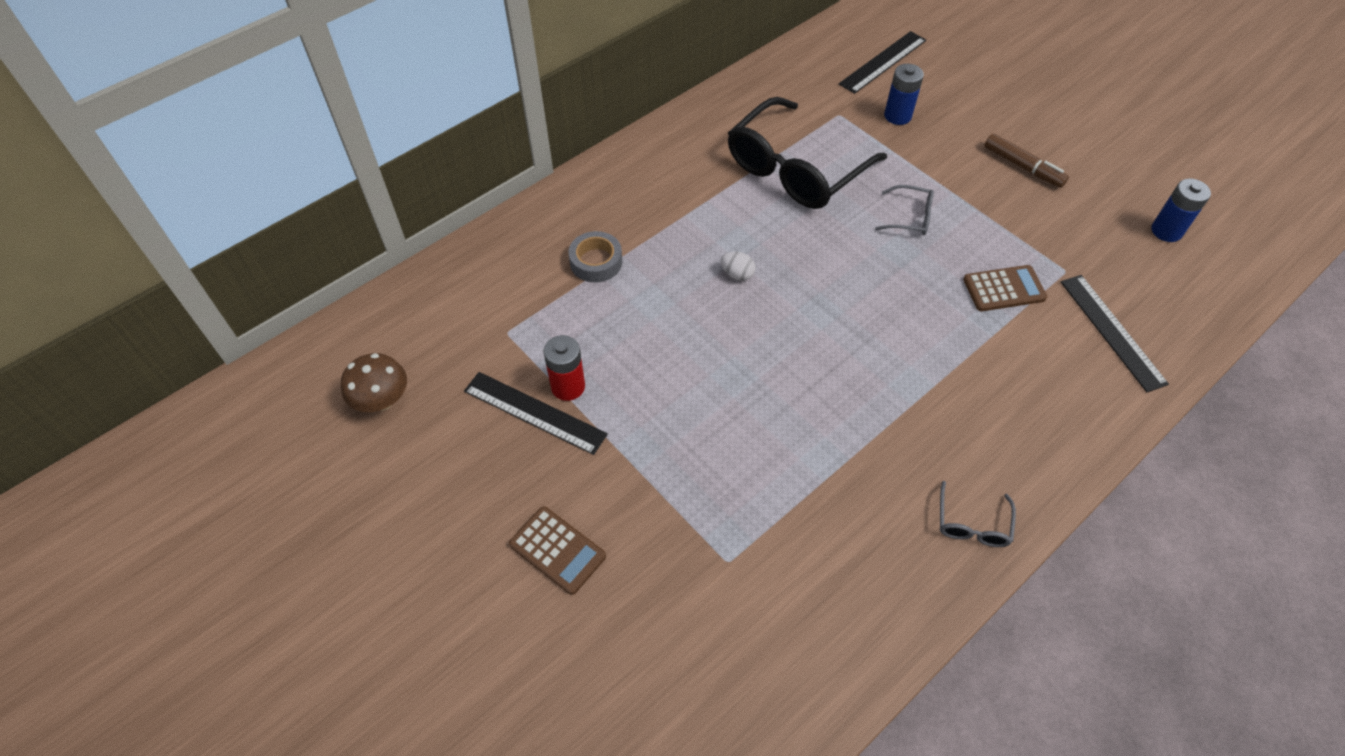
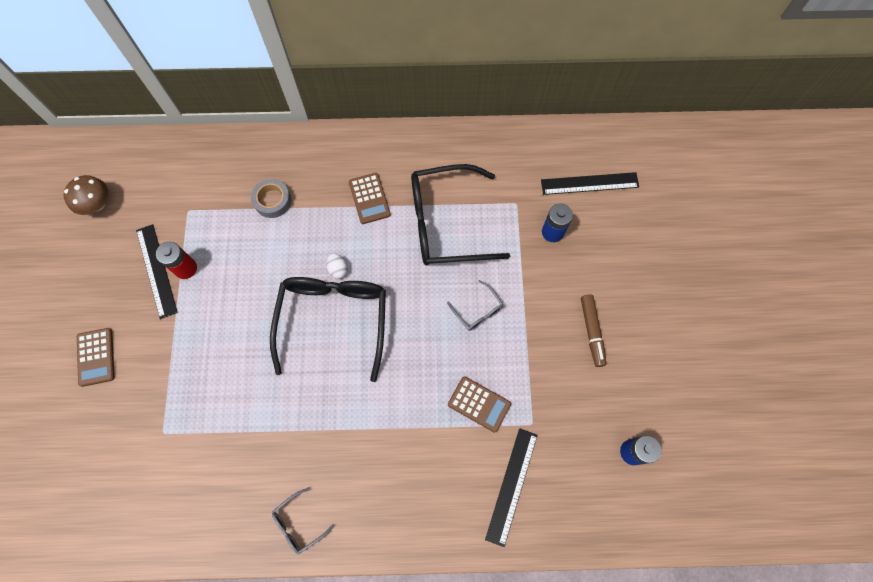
camera: 40 degrees right, 15 degrees up
none -> black glasses [270,277,386,382]
none -> brown calculator [349,173,391,224]

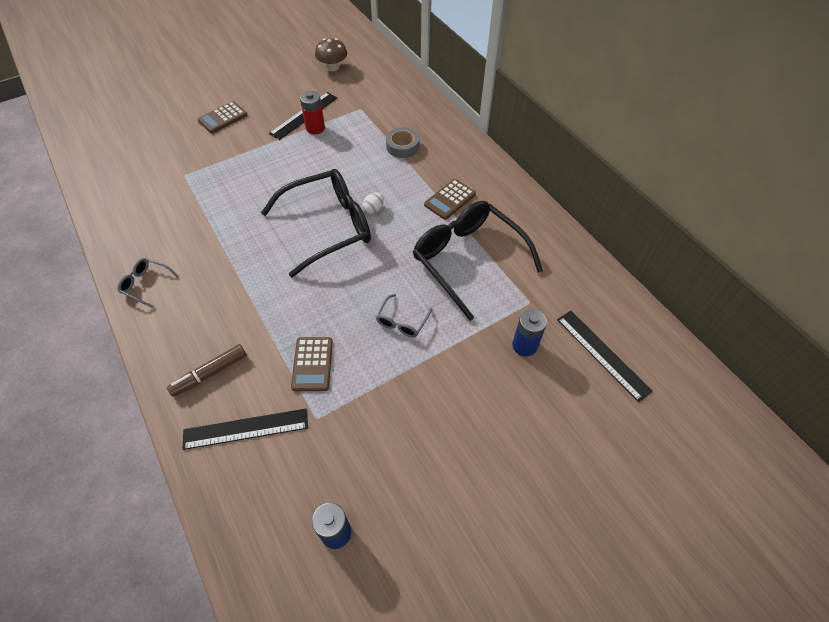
camera: 60 degrees right, 15 degrees down
brown marker [581,294,606,367] -> brown marker moved to [167,344,247,397]

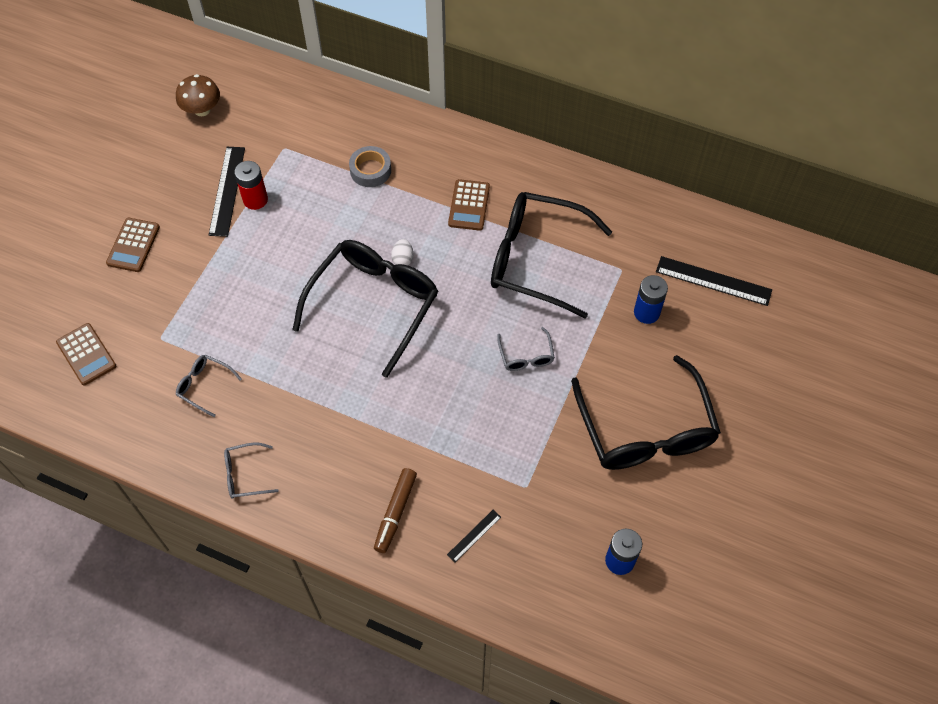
camera: 35 degrees left, 5 degrees up
black ruler [183,409,308,450] -> black ruler [447,510,501,562], size x0.51
brown calculator [291,337,333,391] -> brown calculator moved to [56,323,116,385]
none -> grey glasses [176,355,242,417]
none -> black glasses [571,355,721,470]

